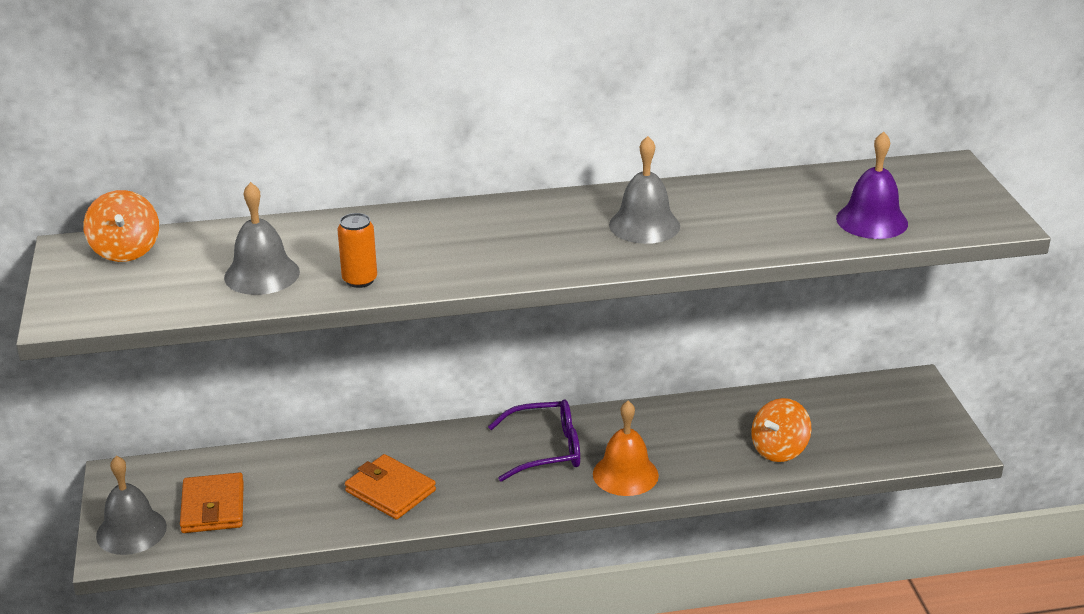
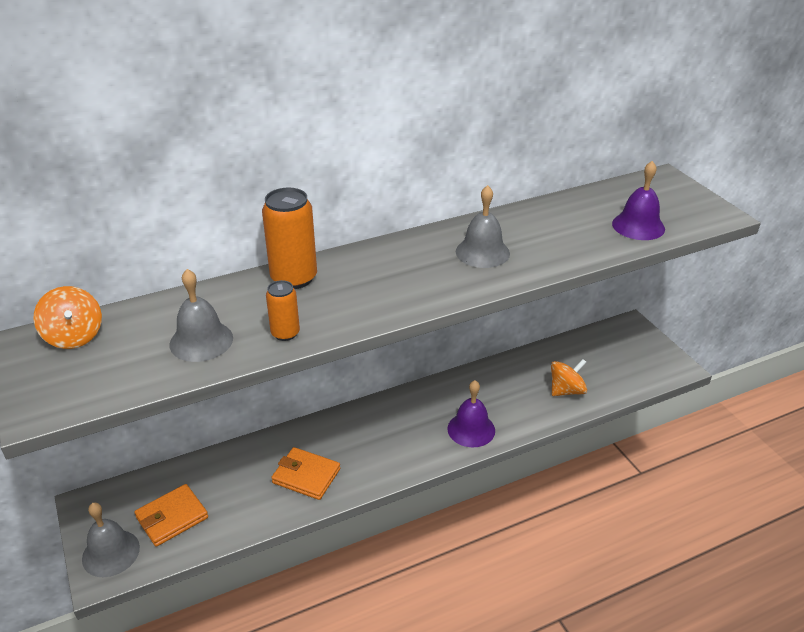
camera: 15 degrees left, 5 degrees up
orange wallet [180,472,244,533] -> orange wallet turned 75 degrees clockwise [135,484,208,547]
purple glasses [488,399,580,482] -> none
orange bell [593,401,659,496] -> purple bell [447,380,495,447]
orange spinning top [751,398,811,462] -> orange spinning top turned 150 degrees counterclockwise [551,359,587,396]
none -> orange can [262,188,317,289]

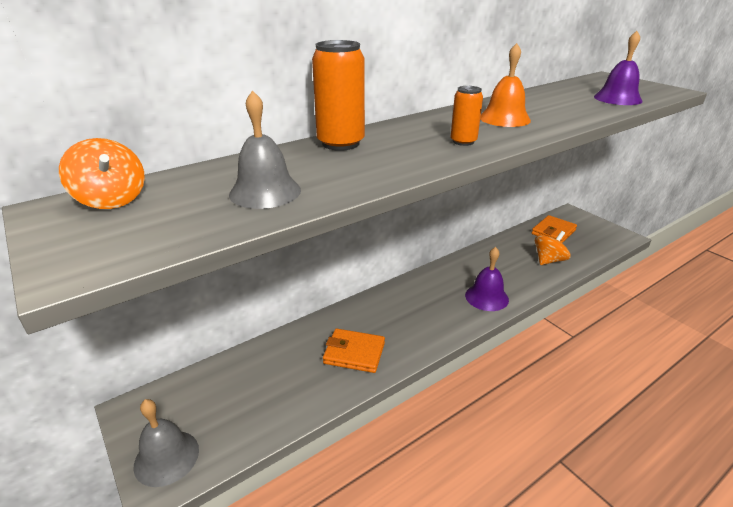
camera: 10 degrees left, 5 degrees down
orange wallet [135,484,208,547] -> orange wallet moved to [532,215,577,243]
orange can [266,280,300,341] -> orange can moved to [451,86,483,146]
grey bell [456,185,510,268] -> orange bell [480,43,531,127]

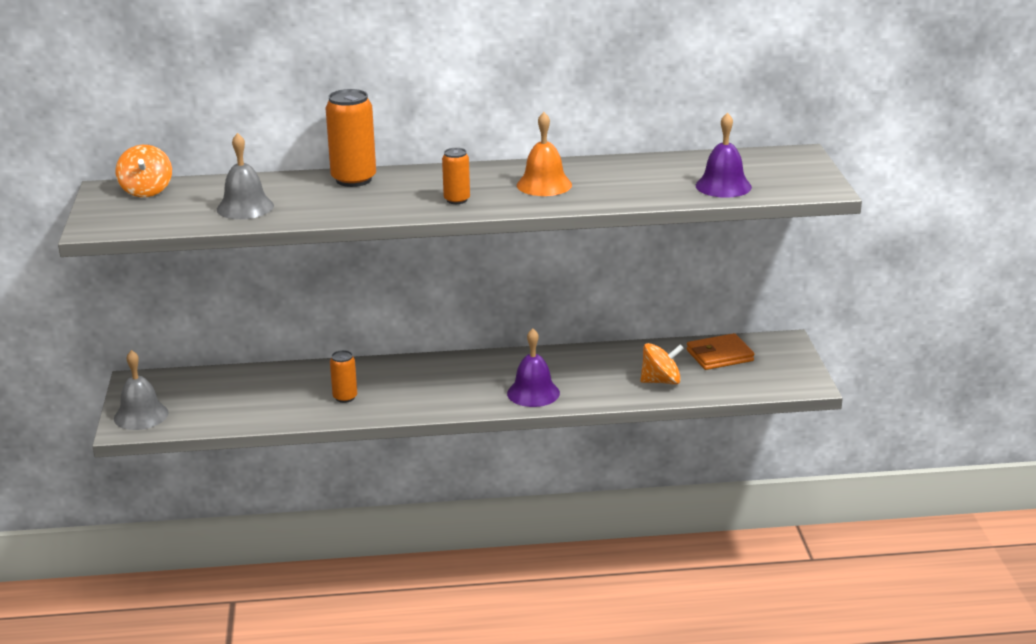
camera: 30 degrees right, 5 degrees down
orange wallet [323,329,385,373] -> orange can [330,350,357,403]

